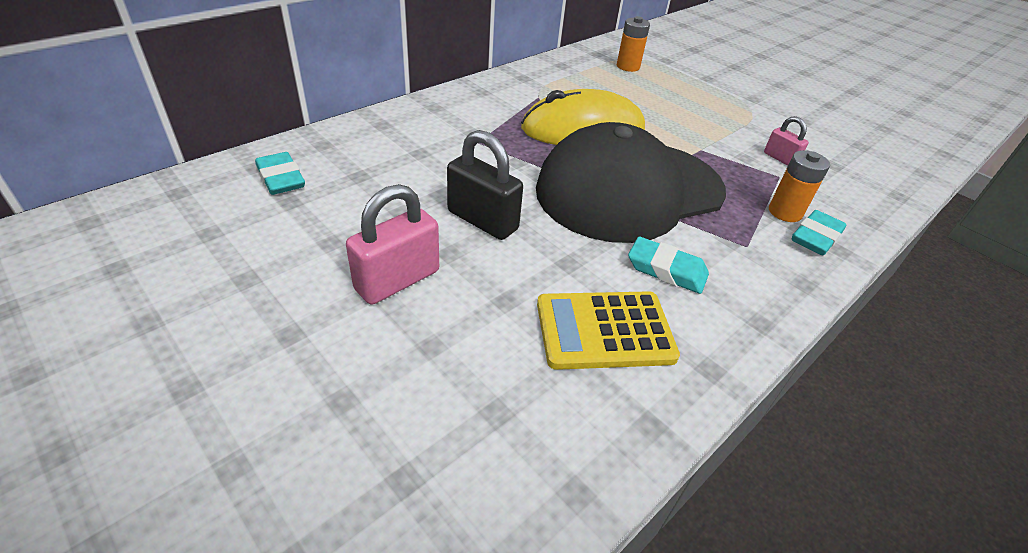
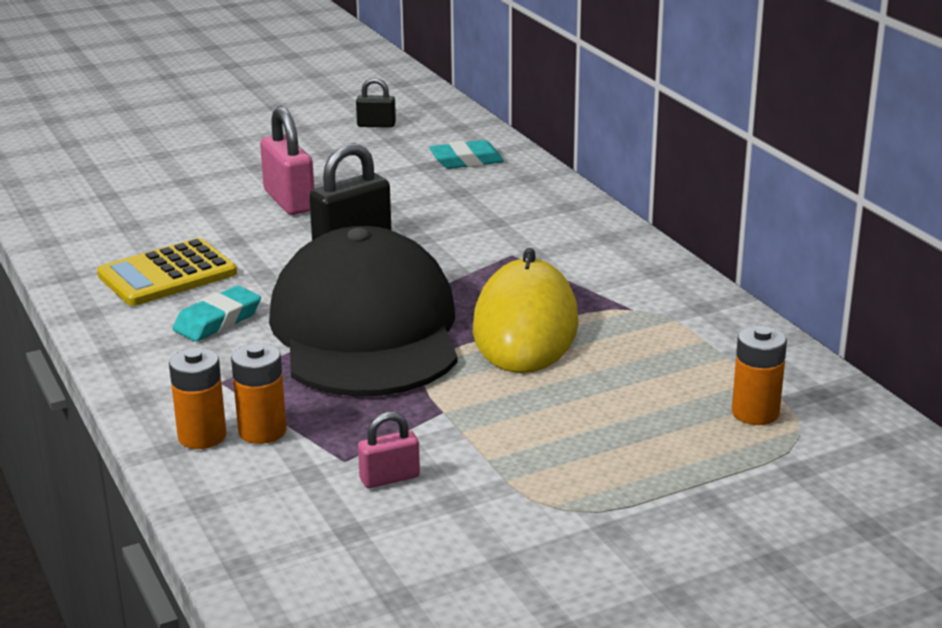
camera: 110 degrees right, 15 degrees down
yellow calculator [537,291,680,370] -> yellow calculator turned 135 degrees counterclockwise [97,238,237,306]
turquoise eraser [792,210,846,255] -> orange battery [169,348,227,449]
none -> black padlock [356,77,396,128]

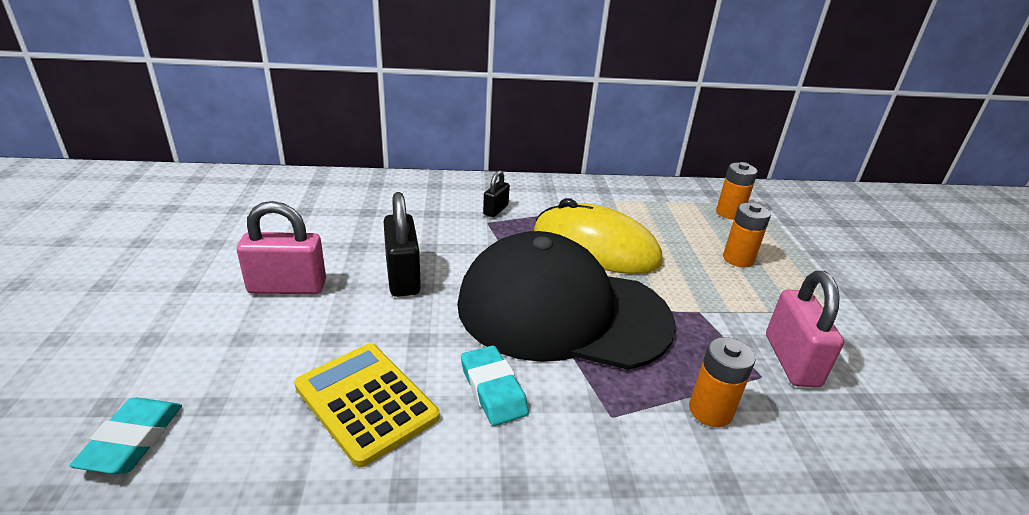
camera: 70 degrees left, 5 degrees up
yellow calculator [97,238,237,306] -> yellow calculator turned 150 degrees clockwise [294,343,440,467]
orange battery [169,348,227,449] -> orange battery moved to [723,203,771,267]
black padlock [356,77,396,128] -> black padlock moved to [483,170,510,217]
pink padlock [358,412,420,488] -> pink padlock [766,271,844,387], size x1.77
turquoise eraser [429,140,504,169] -> turquoise eraser moved to [69,397,182,474]

